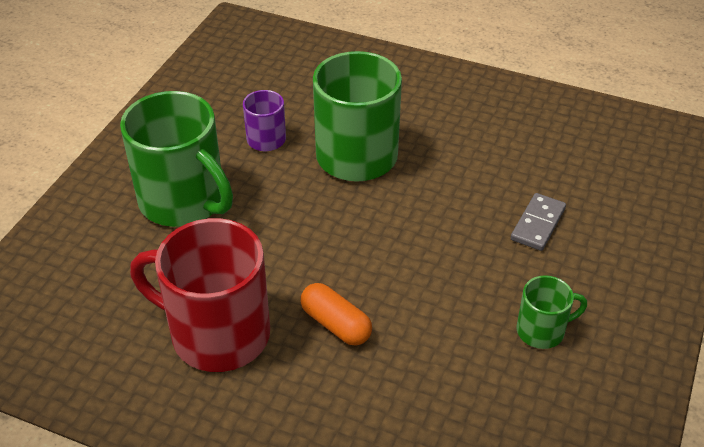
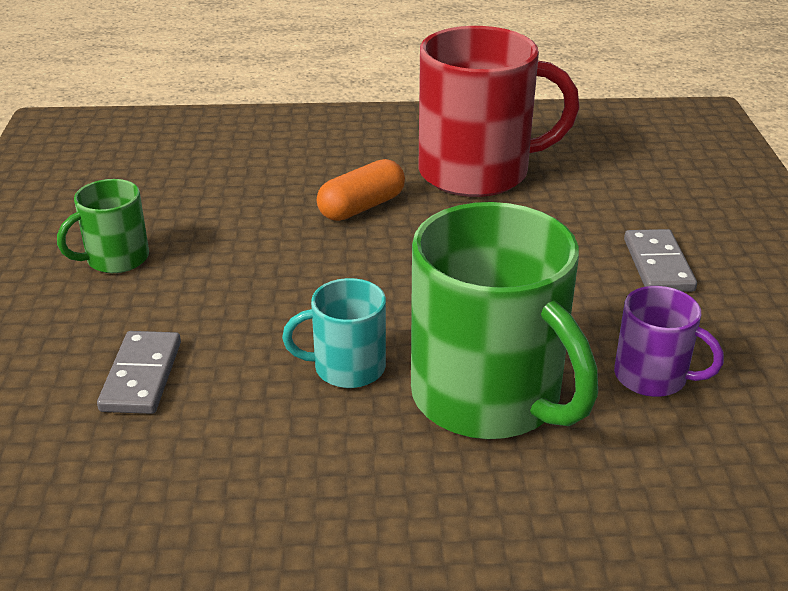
camera: 155 degrees right, 10 degrees down
green mug [120,91,233,227] -> grey domino [624,229,697,292]
orange capsule [301,283,372,345] -> orange capsule turned 60 degrees counterclockwise [317,159,405,221]
none -> turquoise mug [282,278,386,388]

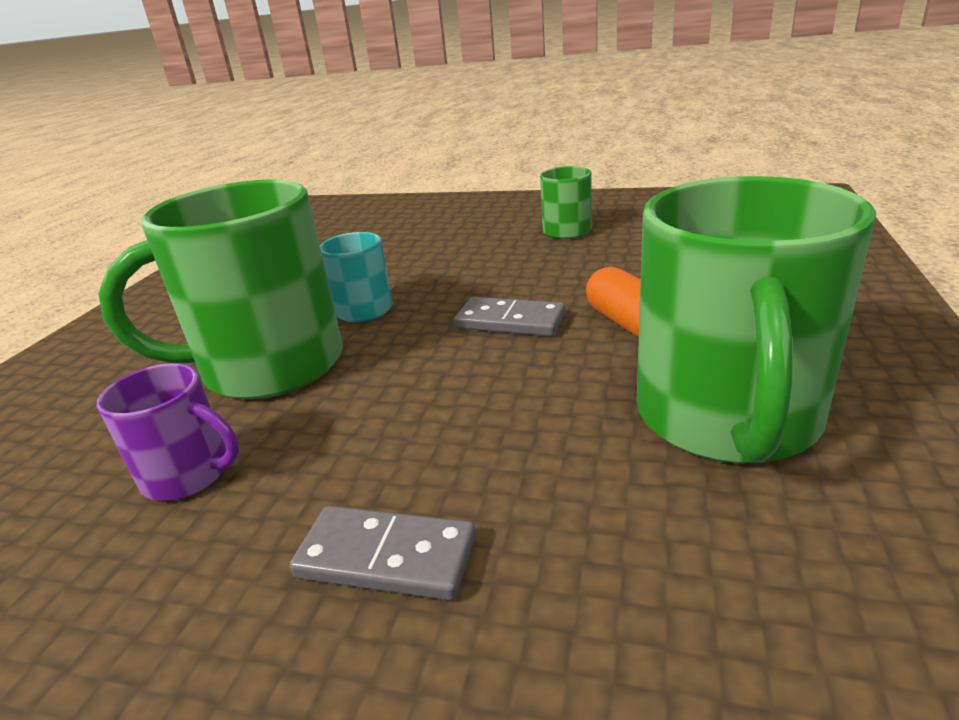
camera: 110 degrees right, 5 degrees down
grey domino [97,331,181,414] -> grey domino moved to [454,297,565,336]
red mug [419,26,580,197] -> green mug [637,176,876,464]
purple mug [614,286,724,397] -> purple mug turned 120 degrees counterclockwise [97,363,239,501]

